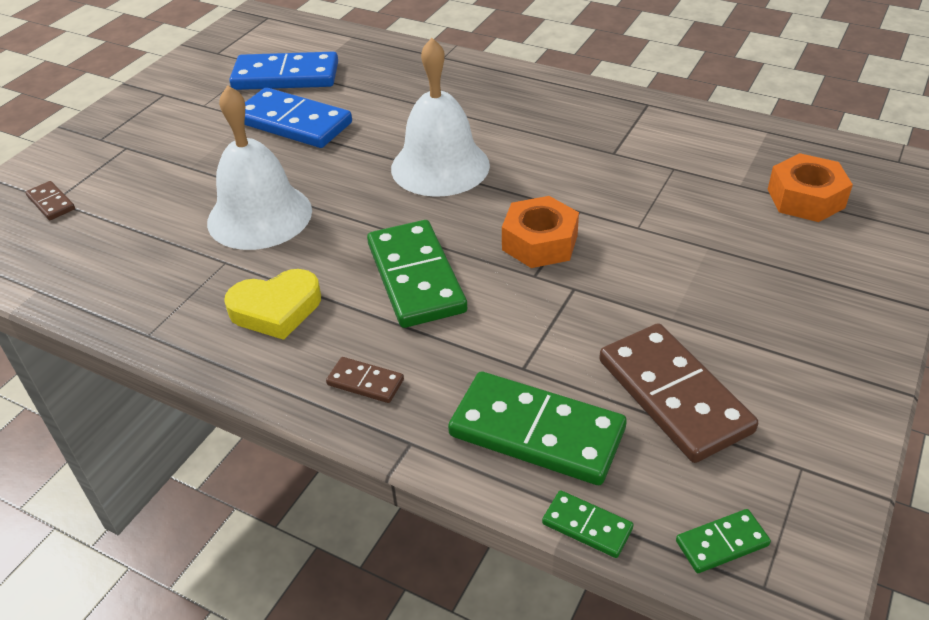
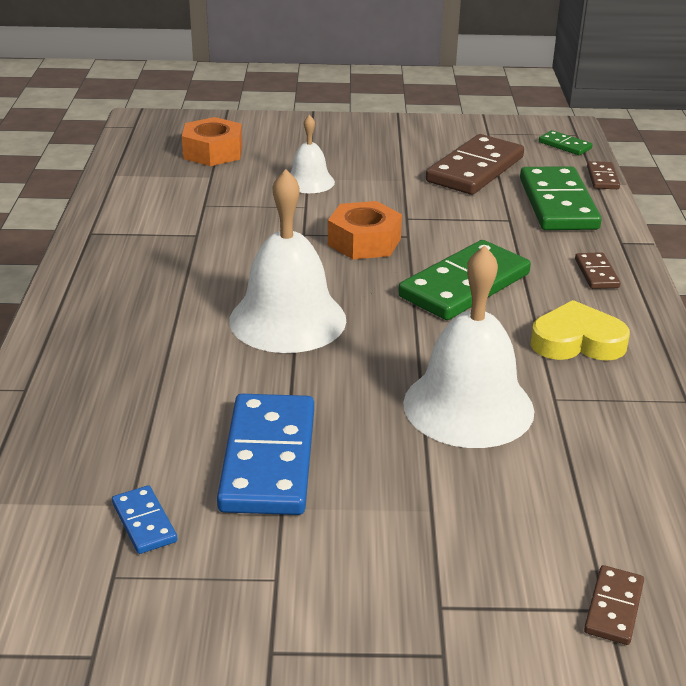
camera: 120 degrees left, 10 degrees down
yellow heart [224,269,321,340] -> yellow heart turned 45 degrees counterclockwise [530,300,630,361]
blue domino [229,52,338,90] -> blue domino [112,485,178,554], size x0.47
green domino [542,490,634,558] -> brown domino [587,161,620,189]
none -> white bell [290,115,335,193]

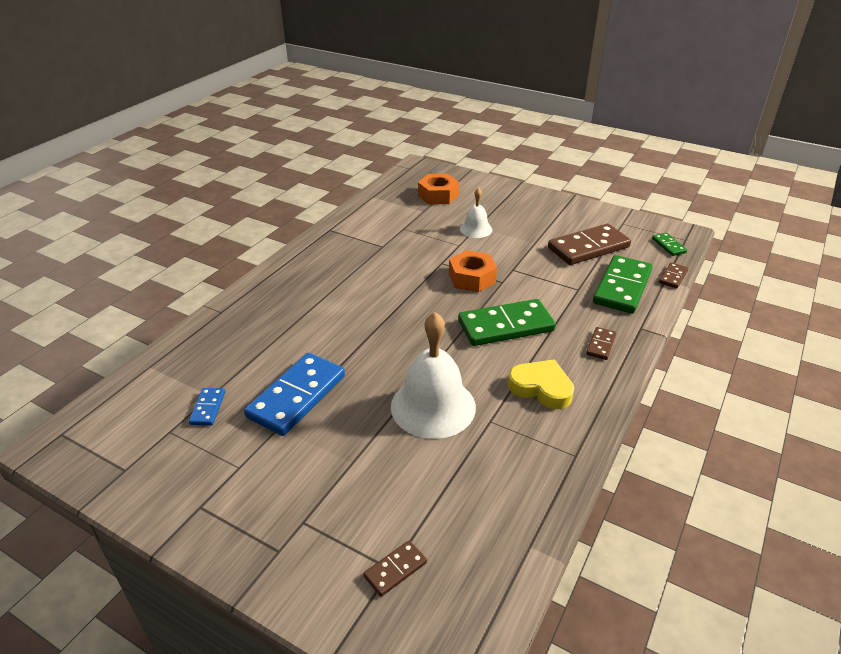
camera: 30 degrees right, 5 degrees up
white bell [229,169,346,353] -> none

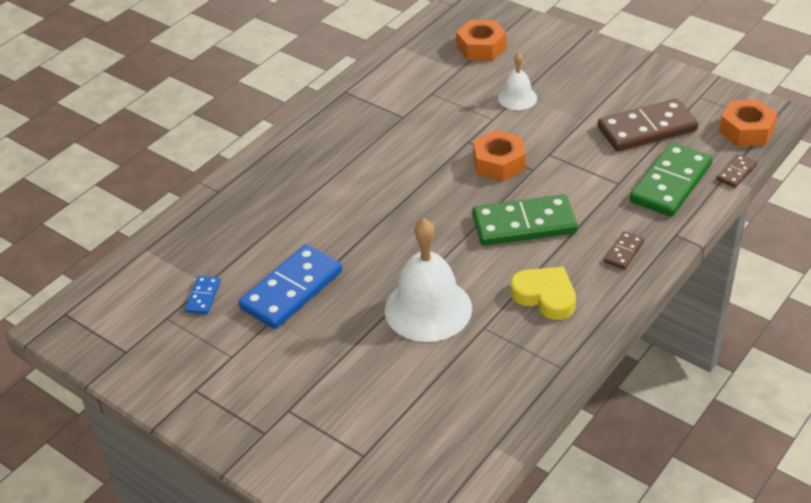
camera: 10 degrees right, 5 degrees up
brown domino [363,540,427,597] -> none
green domino [652,233,687,256] -> orange nut [719,100,778,147]

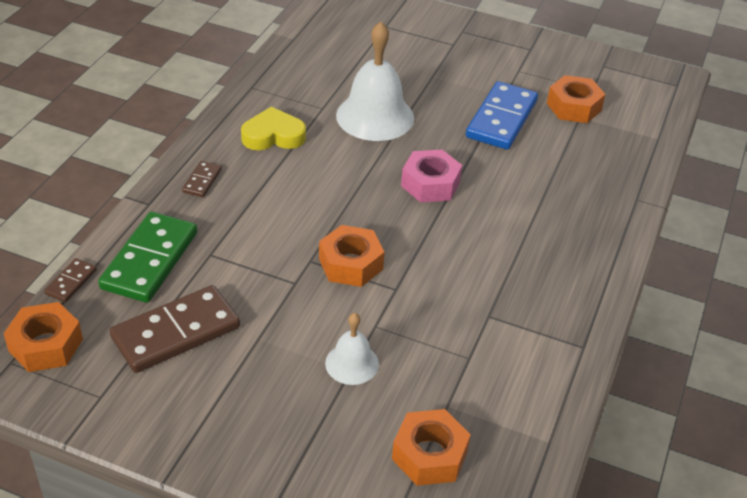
camera: 160 degrees right, 0 degrees up
blue domino [185,276,221,314] -> orange nut [547,75,606,123]
green domino [472,194,578,246] -> none
yellow heart [511,267,576,320] -> yellow heart turned 150 degrees clockwise [241,107,306,150]
none -> pink nut [401,150,462,202]

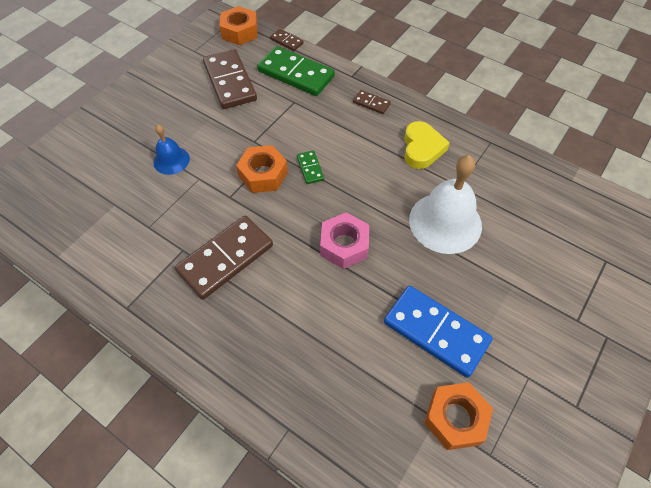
camera: 105 degrees right, 15 degrees up
white bell [325,313,379,385] -> blue bell [153,125,190,175]
orange nut [392,409,471,486] -> none
none -> brown domino [175,216,273,299]
none -> green domino [297,150,324,184]

